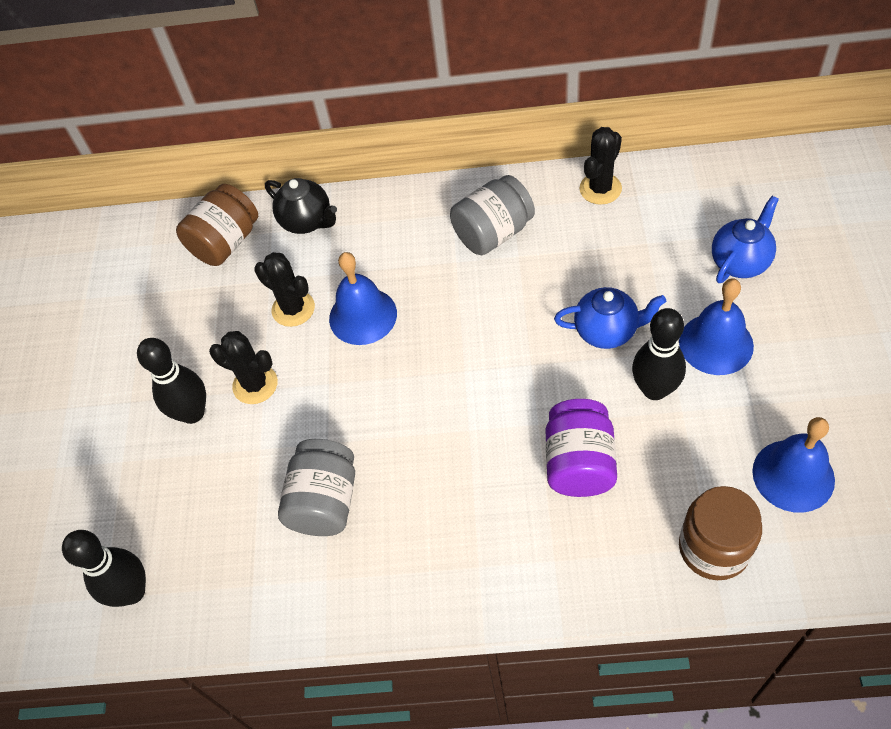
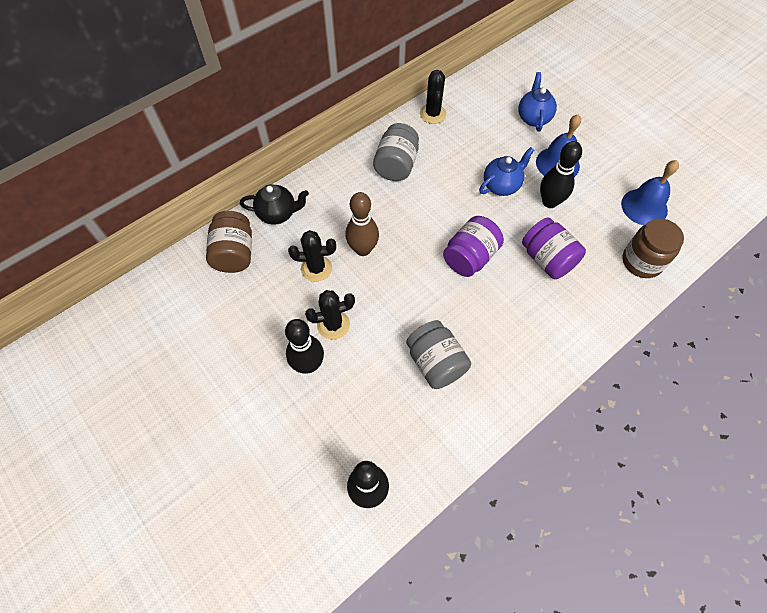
camera: 45 degrees left, 5 degrees up
blue bell [329,252,397,345] -> brown bowling pin [345,192,379,256]
none -> purple jar [443,216,504,277]

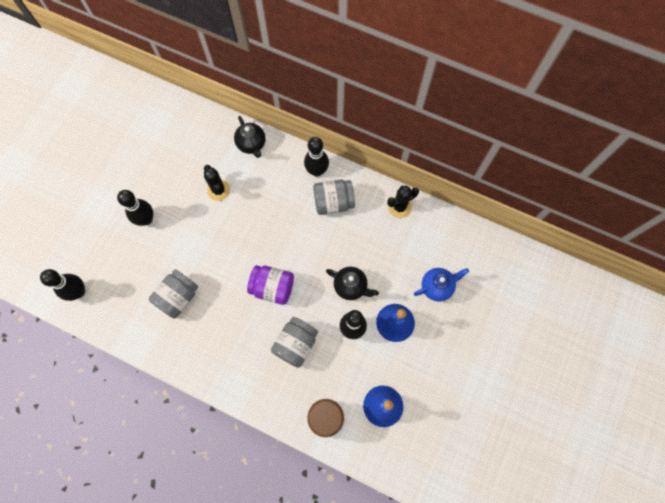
camera: 65 degrees right, 10 degrees up
brown jar [206,211,252,273] -> none
black cactus [305,290,355,340] -> none
brown bowling pin [345,192,379,256] -> none
blue teapot [479,147,534,196] -> black teapot [326,267,379,300]
purple jar [522,217,586,279] -> grey jar [271,317,318,368]
none -> black bowling pin [304,137,329,177]

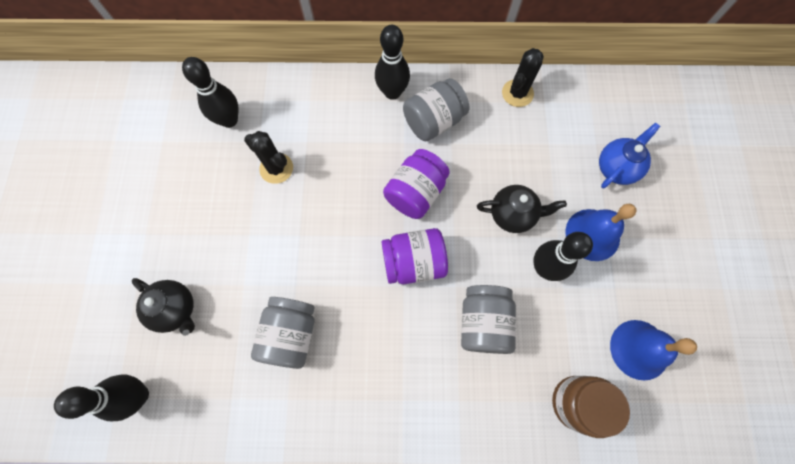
camera: 25 degrees left, 0 degrees up
black bowling pin [117,190,153,226] -> black bowling pin moved to [182,57,239,128]
black teapot [234,116,265,158] -> black teapot moved to [132,278,195,336]
none -> purple jar [383,149,450,219]

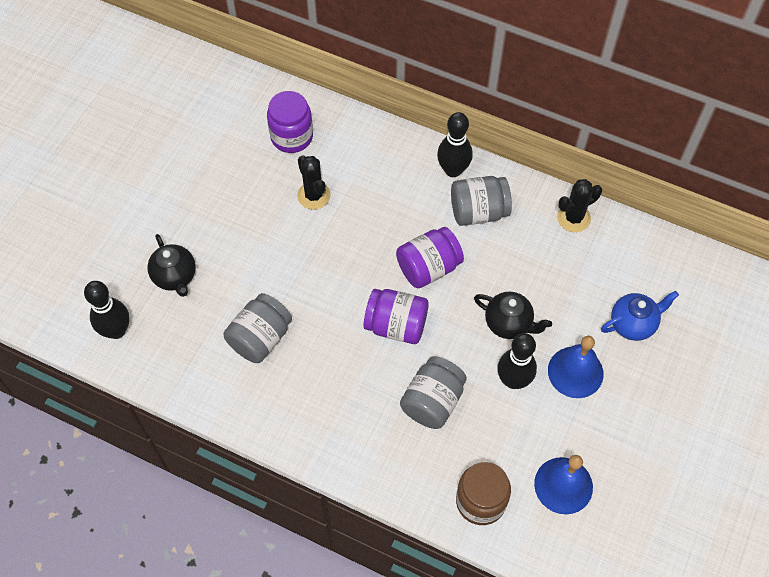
camera: 25 degrees right, 10 degrees down
black bowling pin [182,57,239,128] -> purple jar [267,91,313,153]

